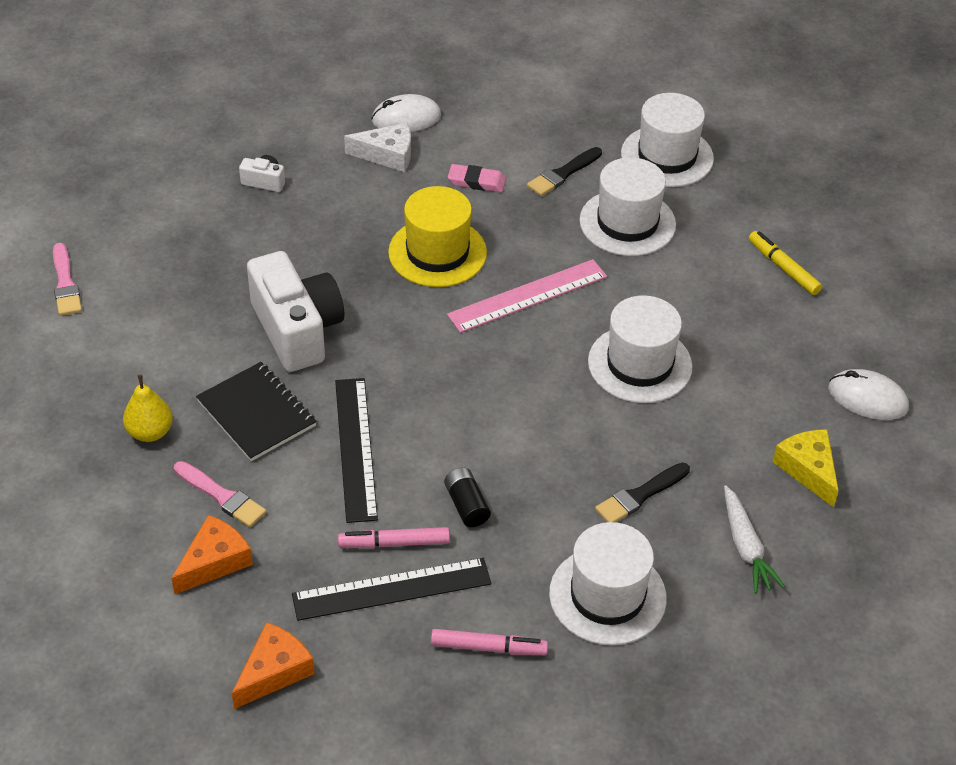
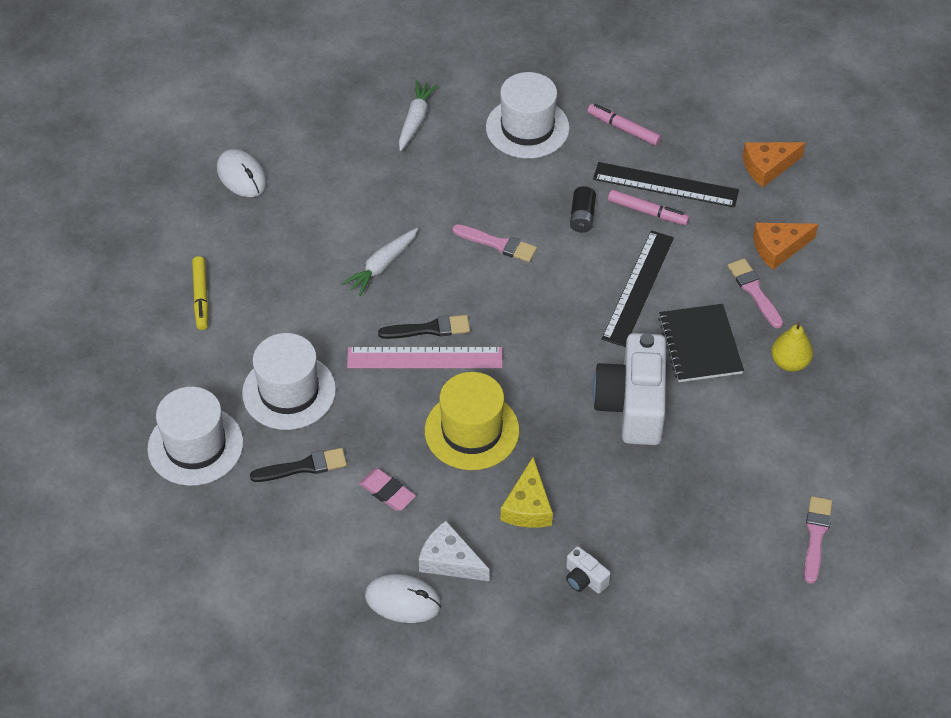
camera: 150 degrees left, 5 degrees up
white hat [588,295,693,403] -> white carrot [342,228,418,296]
black brush [595,463,690,522] -> black brush moved to [378,315,470,339]
yellow cheese [773,429,839,507] -> yellow cheese moved to [501,457,553,528]
none -> pink brush [452,224,537,262]

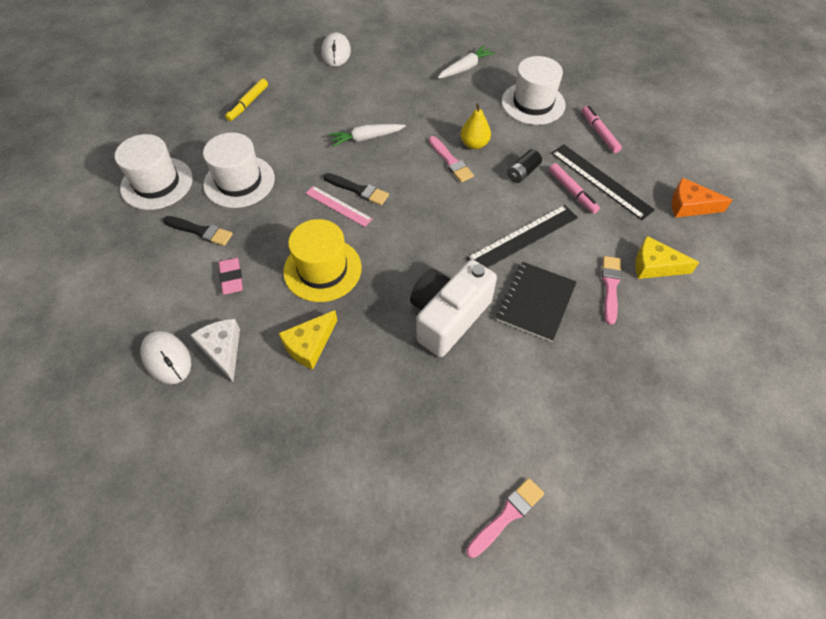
camera: 35 degrees right, 5 degrees up
pink ruler [347,347,503,368] -> pink ruler [305,186,373,227], size x0.63
white camera [566,546,611,594] -> none
orange cheese [753,223,818,270] -> yellow cheese [635,236,700,279]
yellow pear [771,322,813,372] -> yellow pear moved to [461,103,491,149]

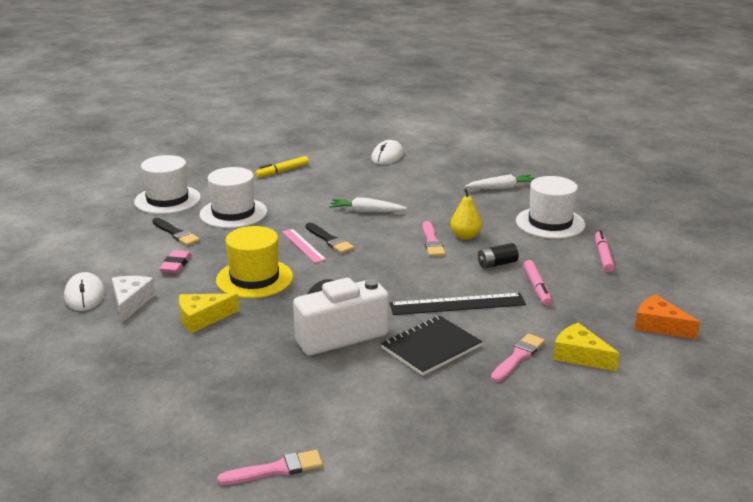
camera: 25 degrees right, 30 degrees down
black ruler [551,144,655,220] -> none

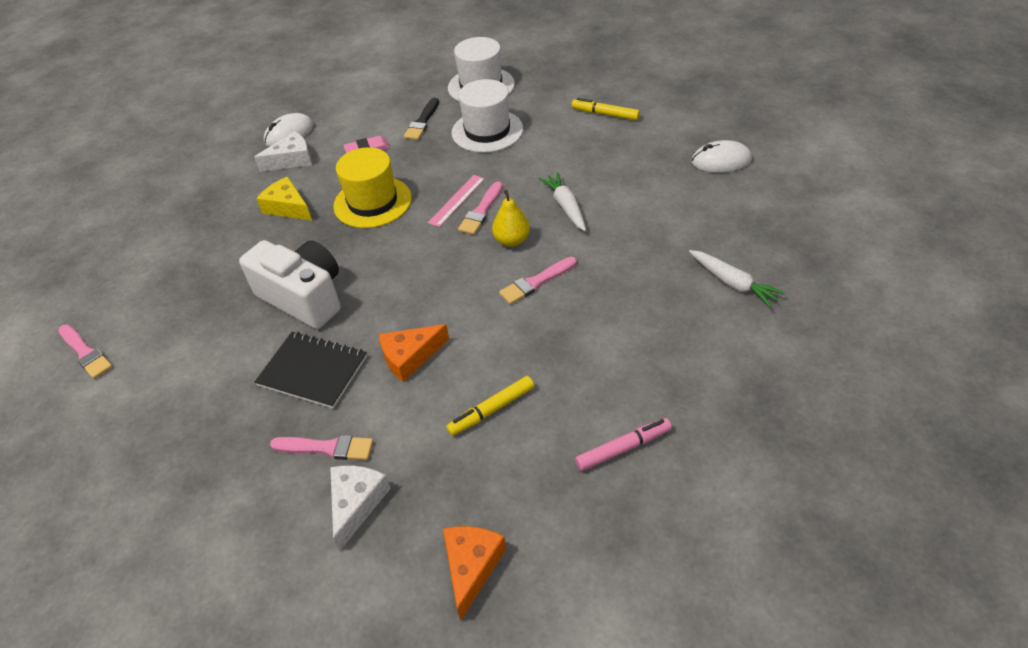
camera: 65 degrees right, 20 degrees up
black brush [306,223,354,253] -> pink brush [458,182,503,235]
black ruler [390,293,526,315] -> orange cheese [379,324,449,382]
yellow pear [450,188,482,240] -> yellow pear moved to [492,189,530,247]
black battery [478,243,519,269] -> none
white hat [516,176,585,239] -> none
pink marker [523,260,552,305] -> yellow marker [446,376,534,436]
yellow cheese [553,323,619,371] -> white cheese [330,466,391,550]

